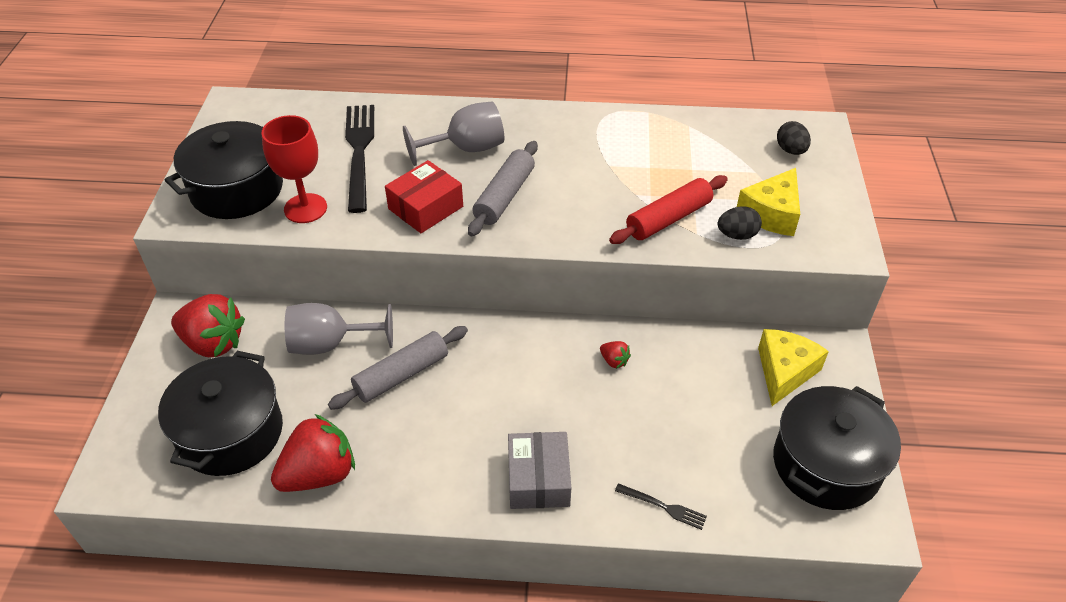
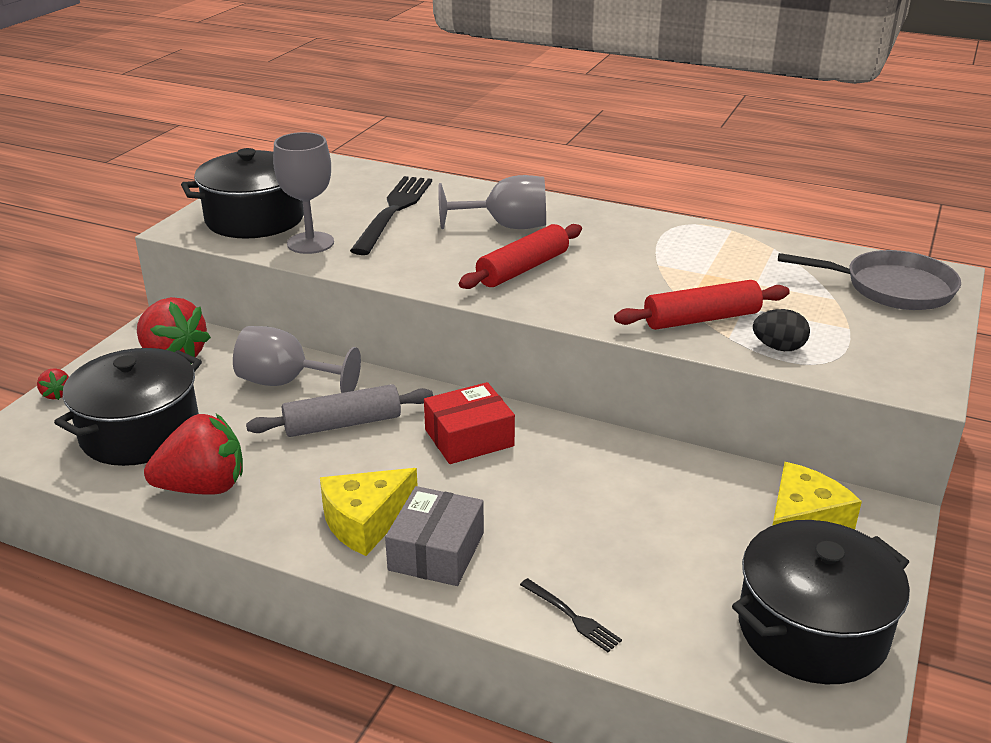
camera: 20 degrees right, 15 degrees down
red goblet [261,115,327,223] -> grey goblet [273,132,334,254]
red box [385,160,463,233] -> red box moved to [424,382,515,464]
grey rolling pin [468,141,538,236] -> red rolling pin [459,224,582,289]
red strawberry [600,341,631,369] -> red strawberry moved to [37,368,69,400]
yellow cheese [737,168,800,236] -> yellow cheese moved to [320,468,418,556]
black egg [777,121,811,155] -> grey pan [778,250,961,310]

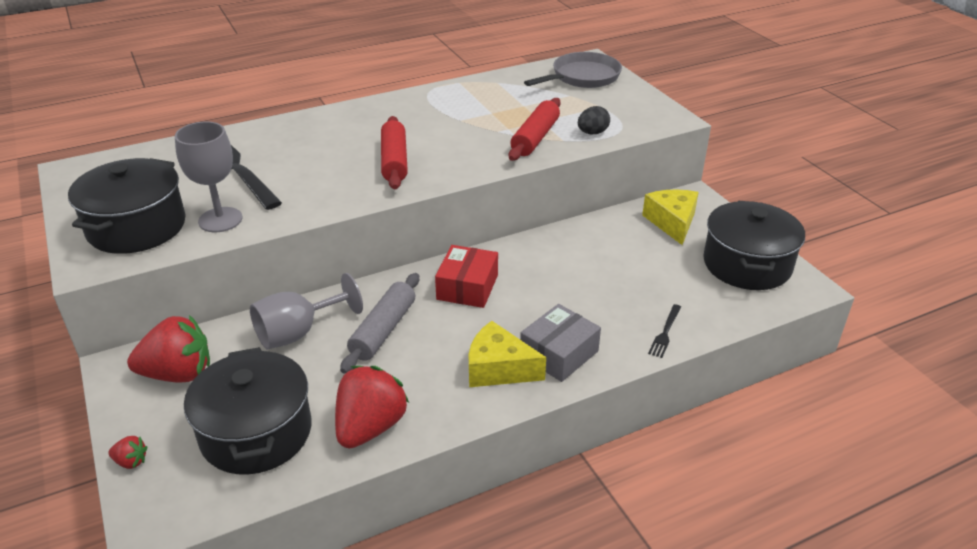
camera: 50 degrees left, 5 degrees up
yellow cheese [320,468,418,556] -> yellow cheese turned 105 degrees clockwise [469,321,546,387]
grey box [385,486,484,586] -> grey box turned 75 degrees clockwise [520,304,601,382]
grey goblet [438,175,546,229] -> none
black fork [520,578,622,652] -> black fork turned 120 degrees clockwise [648,304,681,358]

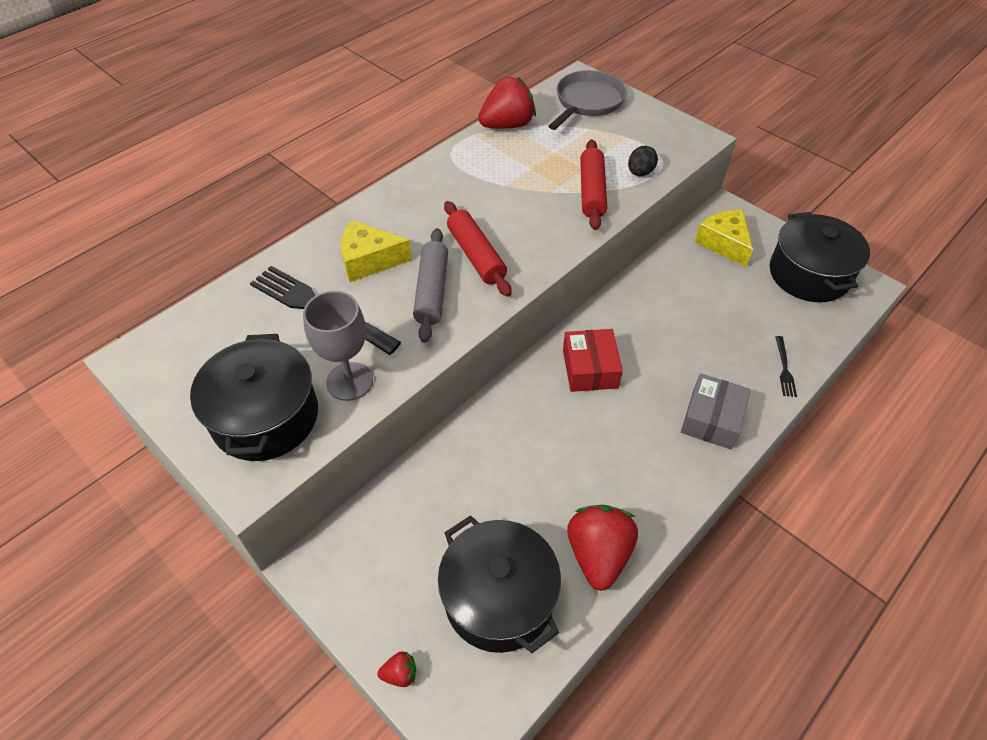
camera: 20 degrees left, 15 degrees up
red strawberry [127,315,210,383] -> red strawberry moved to [478,77,536,129]
grey goblet [250,273,363,349] -> none
grey rolling pin [340,273,419,373] -> grey rolling pin moved to [413,228,448,343]
yellow cheese [469,321,546,387] -> yellow cheese moved to [341,220,412,282]

